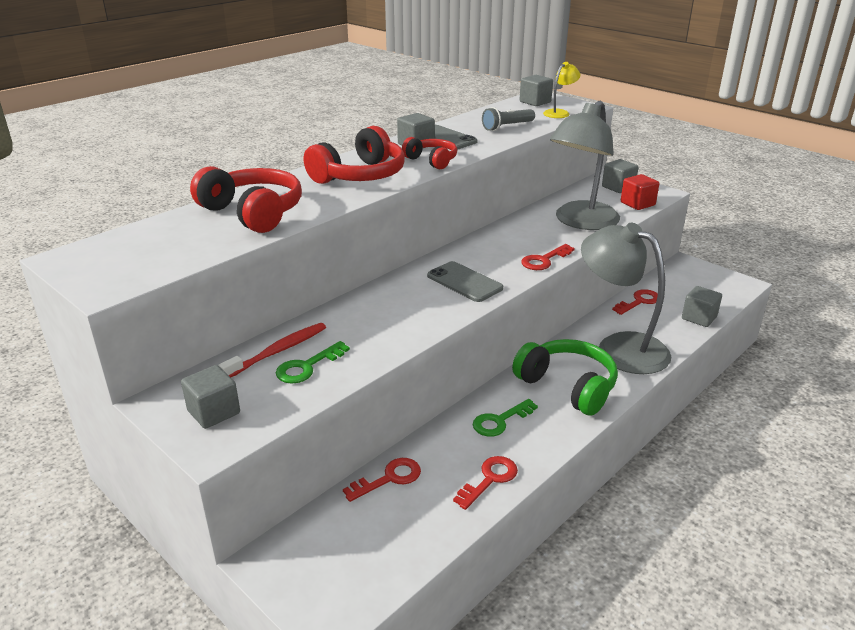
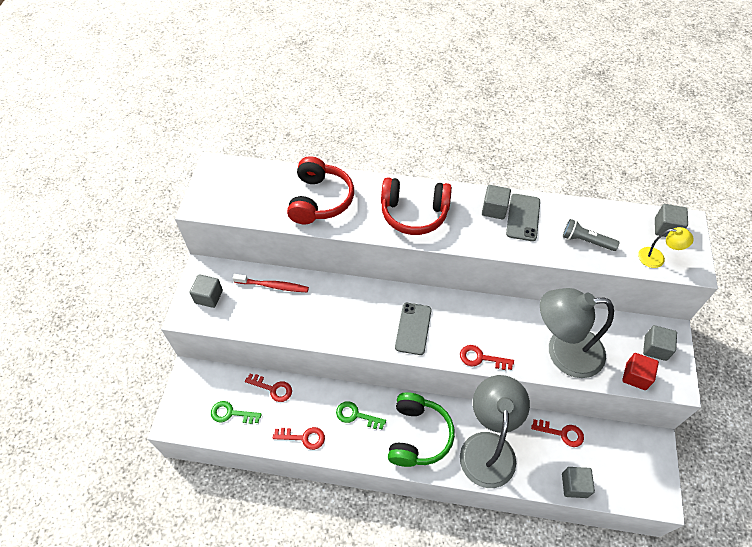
camera: 55 degrees right, 25 degrees up
green key [276,341,350,384] -> green key moved to [211,401,262,424]
red headphones [402,137,457,169] -> none

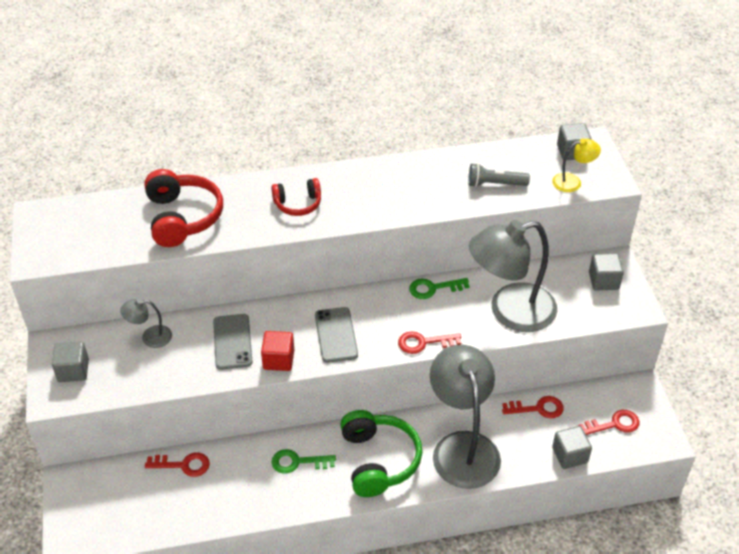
camera: 20 degrees left, 10 degrees down
green key [211,401,262,424] -> green key moved to [409,278,469,299]
red toothbrush [233,274,309,292] -> grey lamp [120,299,172,348]
red key [273,427,325,450] -> red key moved to [579,410,640,435]
red headphones [381,177,452,235] -> red headphones [271,178,321,216], size x0.59
grey cube [482,185,511,219] -> none
grey phone [506,194,540,241] -> grey phone moved to [213,314,252,370]
red cube [622,353,659,390] -> red cube moved to [261,331,294,371]

